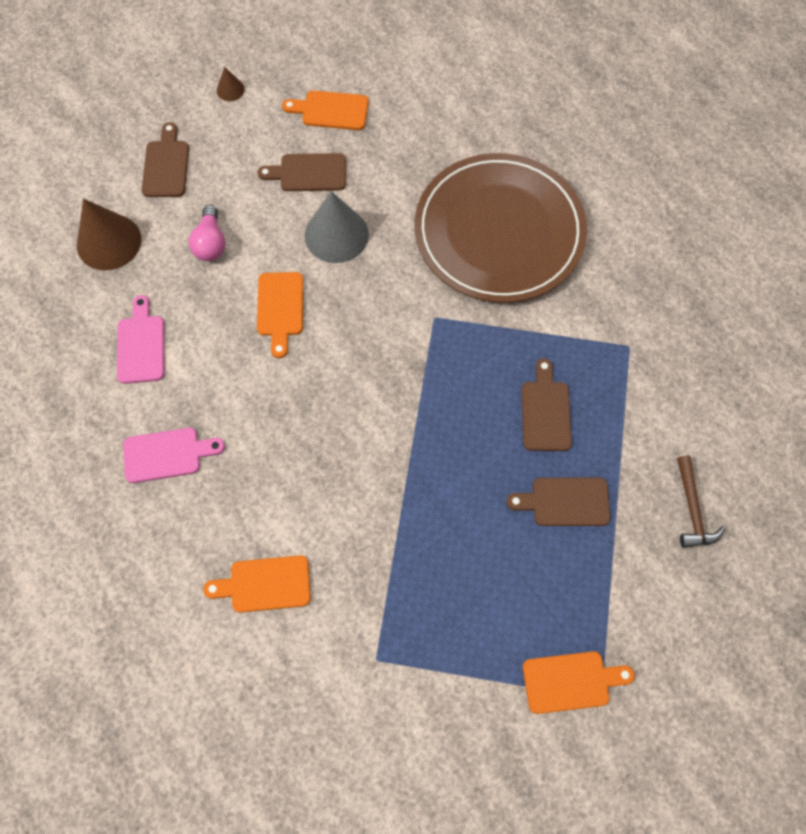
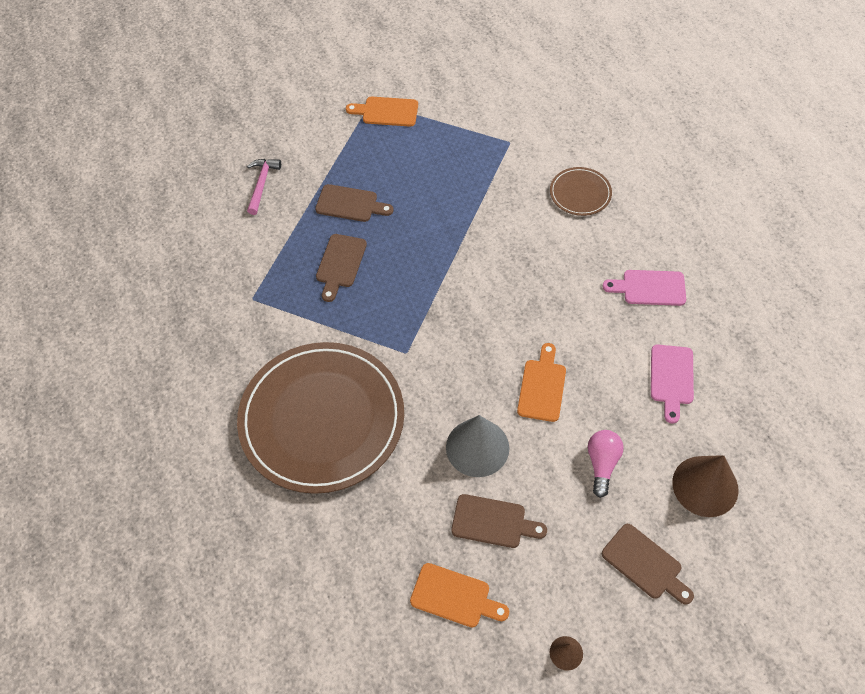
camera: 165 degrees left, 10 degrees down
brown cutting board [142,122,189,197] -> brown cutting board turned 60 degrees counterclockwise [602,524,694,605]
orange cutting board [203,555,311,613] -> brown plate [550,167,612,216]
brown hammer [677,456,725,548] -> pink hammer [247,159,281,215]

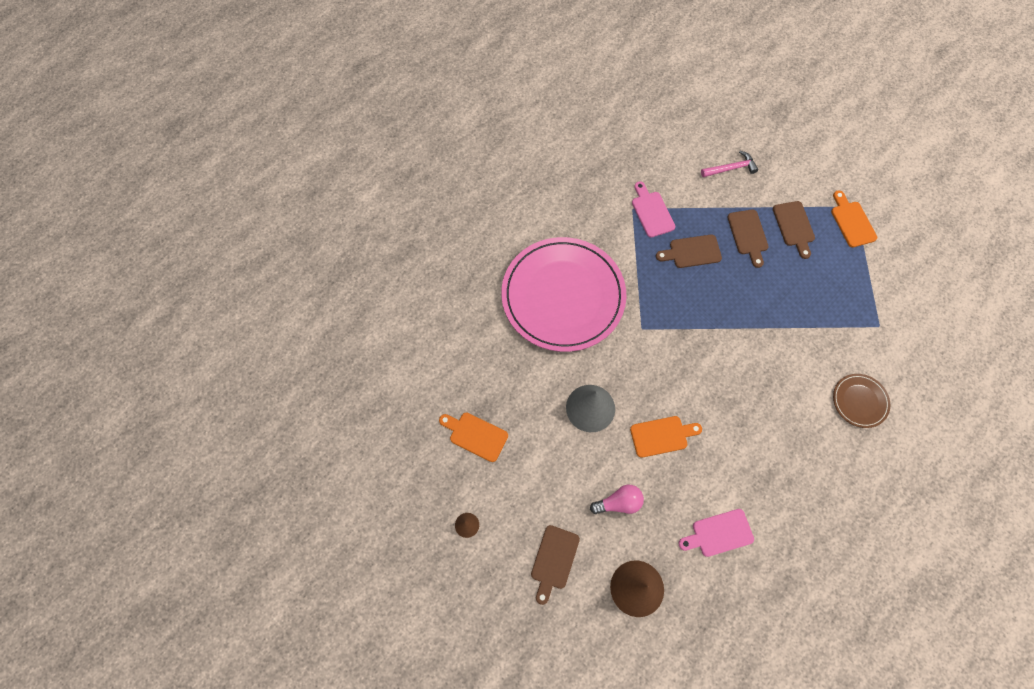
camera: 65 degrees right, 10 degrees up
brown plate [237,342,404,494] -> pink plate [501,237,626,352]
orange cutting board [410,563,509,628] -> orange cutting board turned 120 degrees clockwise [439,412,508,462]
brown cutting board [451,494,547,548] -> brown cutting board moved to [773,201,815,259]
pink cutting board [602,270,686,306] -> pink cutting board moved to [632,181,675,238]

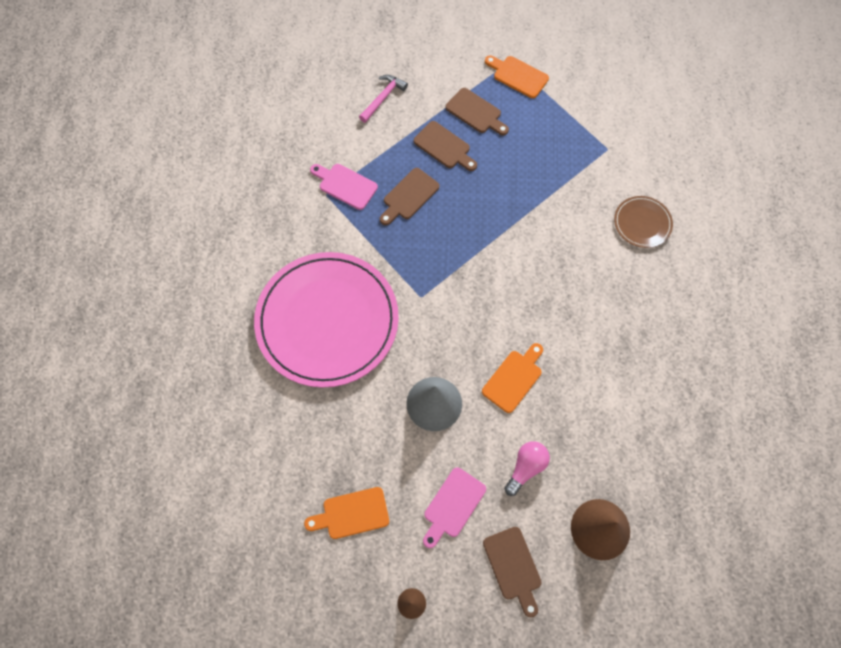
camera: 40 degrees left, 0 degrees up
pink cutting board [678,509,754,557] -> pink cutting board moved to [423,467,486,548]

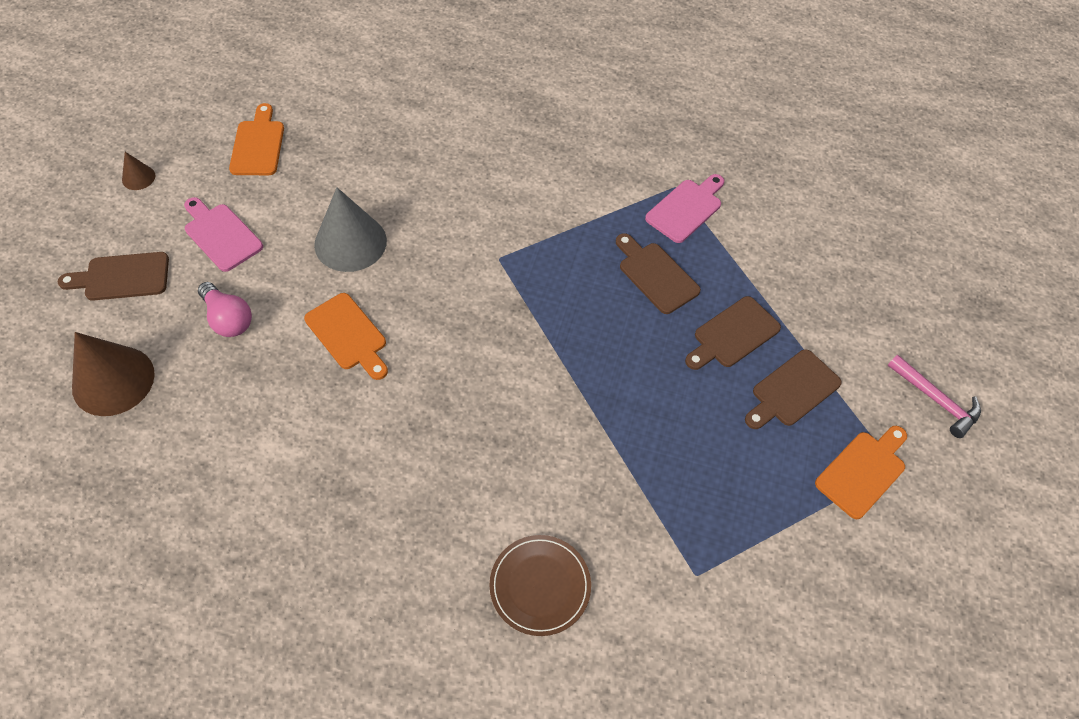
camera: 100 degrees right, 10 degrees down
pink plate [254,252,399,388] -> none
pink hammer [359,75,408,123] -> pink hammer moved to [888,355,981,438]

